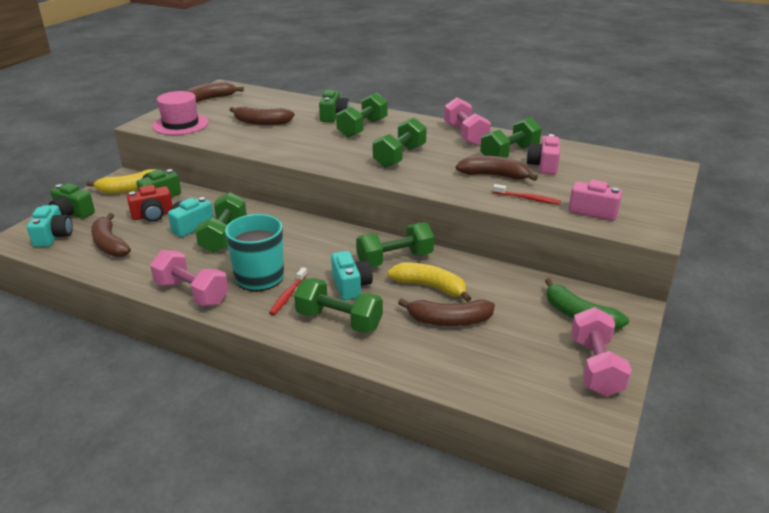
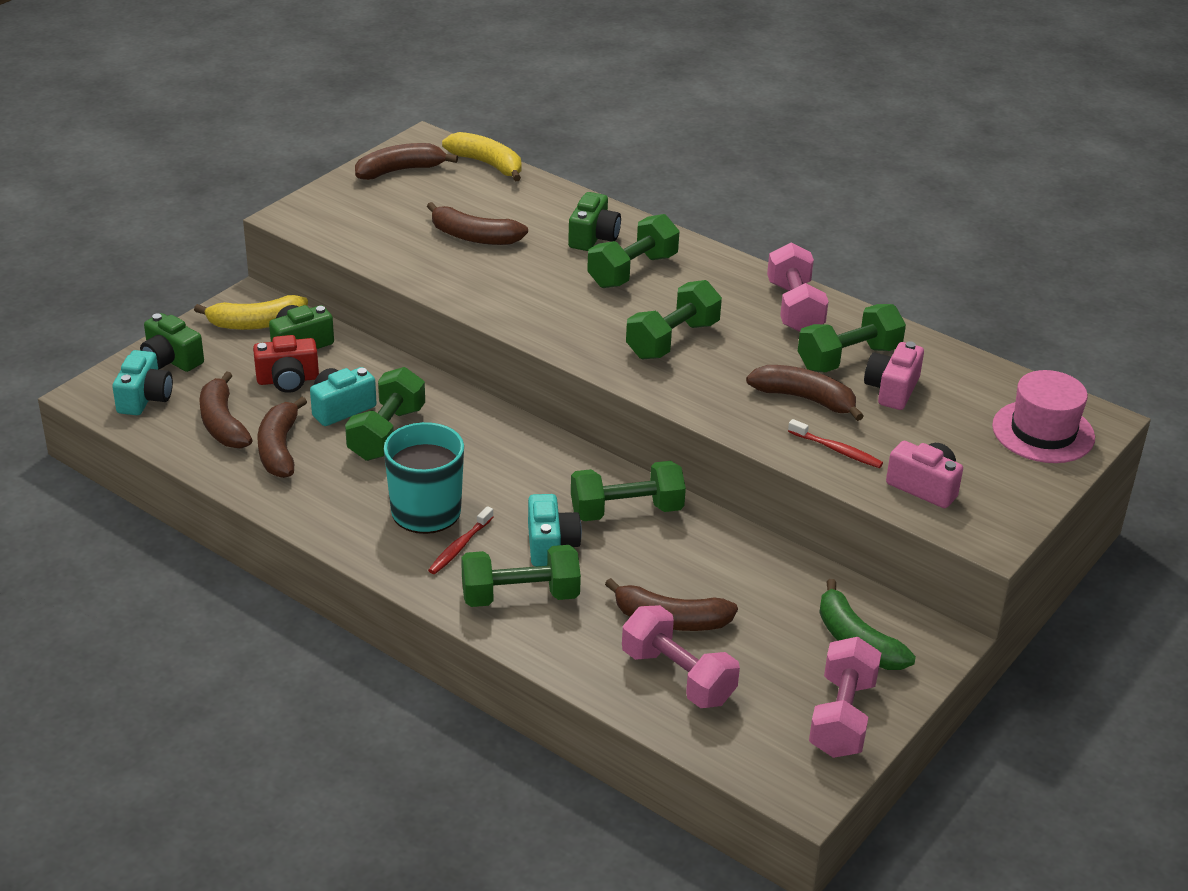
camera: 10 degrees right, 5 degrees up
pink dumbbell [150,250,229,306] -> pink dumbbell moved to [622,605,740,708]
pink hat [152,91,209,135] -> pink hat moved to [992,370,1095,463]
green dumbbell [294,278,383,333] -> green dumbbell turned 45 degrees counterclockwise [461,545,581,607]
yellow banana [387,263,471,302] -> yellow banana moved to [442,132,522,181]
none -> brown banana [258,397,307,478]

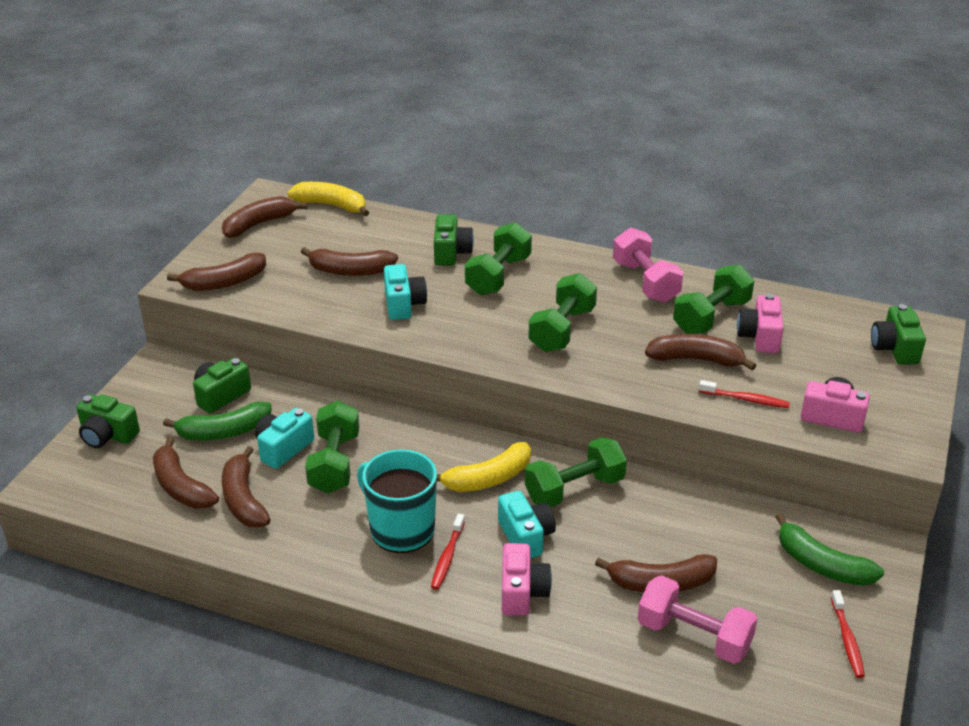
camera: 15 degrees left, 0 degrees up
turquoise camera [112,350,173,415] -> turquoise camera moved to [384,264,427,320]
yellow banana [194,295,308,330] -> yellow banana moved to [437,442,531,492]
red camera [253,335,319,393] -> green banana [163,401,272,440]
green dumbbell [461,545,581,607] -> pink camera [502,543,552,616]
pink dumbbell [809,637,881,758] -> red toothbrush [831,590,865,678]
pink hat [992,370,1095,463] -> green camera [871,304,926,364]
none -> brown banana [167,253,266,291]

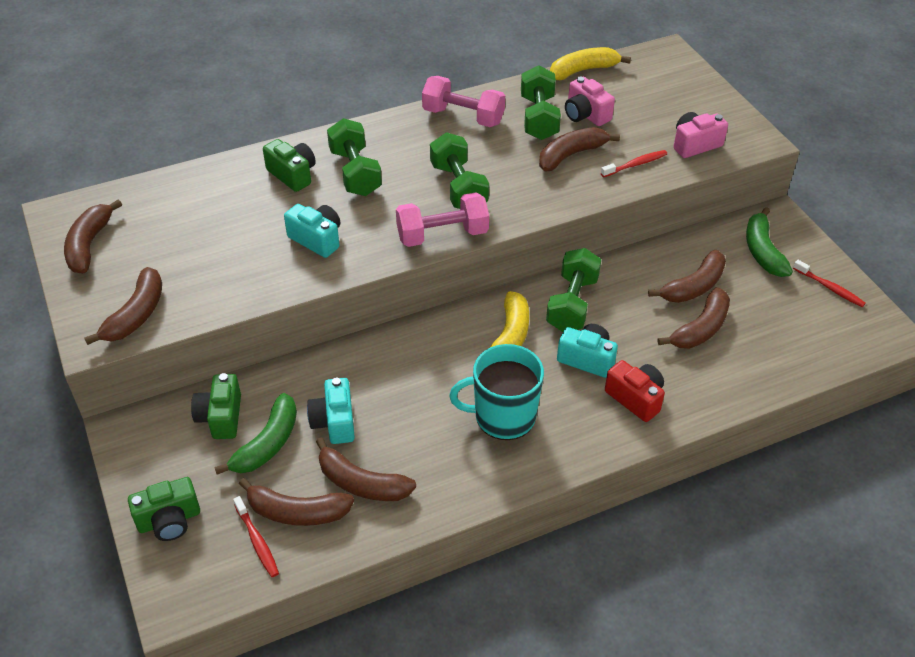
camera: 45 degrees left, 10 degrees up
yellow banana [287,182,369,216] -> yellow banana moved to [550,47,631,80]
brown banana [301,247,398,276] -> brown banana moved to [648,250,726,303]
green dumbbell [305,401,359,493] -> none
red toothbrush [431,514,465,590] -> red toothbrush moved to [233,496,279,577]
pink camera [502,543,552,616] -> red camera [605,360,665,422]
pink dumbbell [638,575,758,664] -> pink dumbbell moved to [396,192,489,247]
green banana [775,513,884,586] -> green banana turned 90 degrees clockwise [746,207,793,277]
green camera [871,304,926,364] -> none

